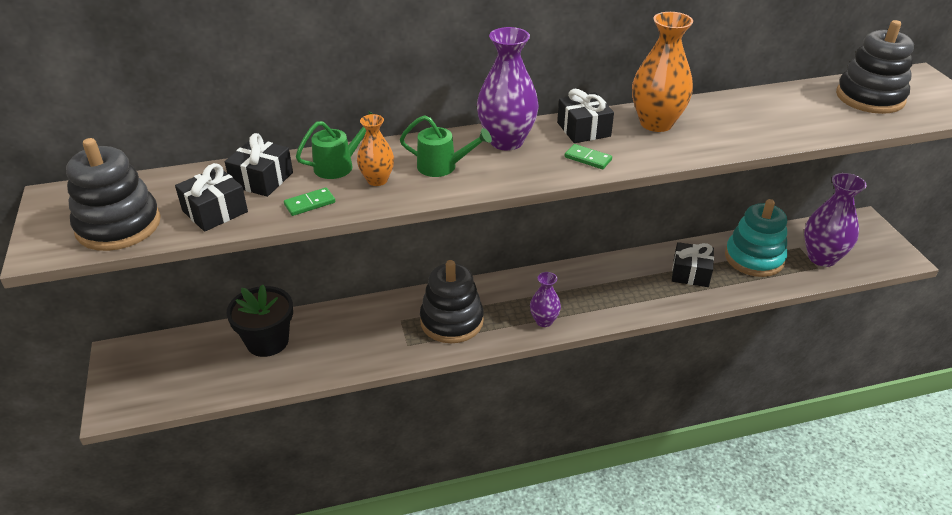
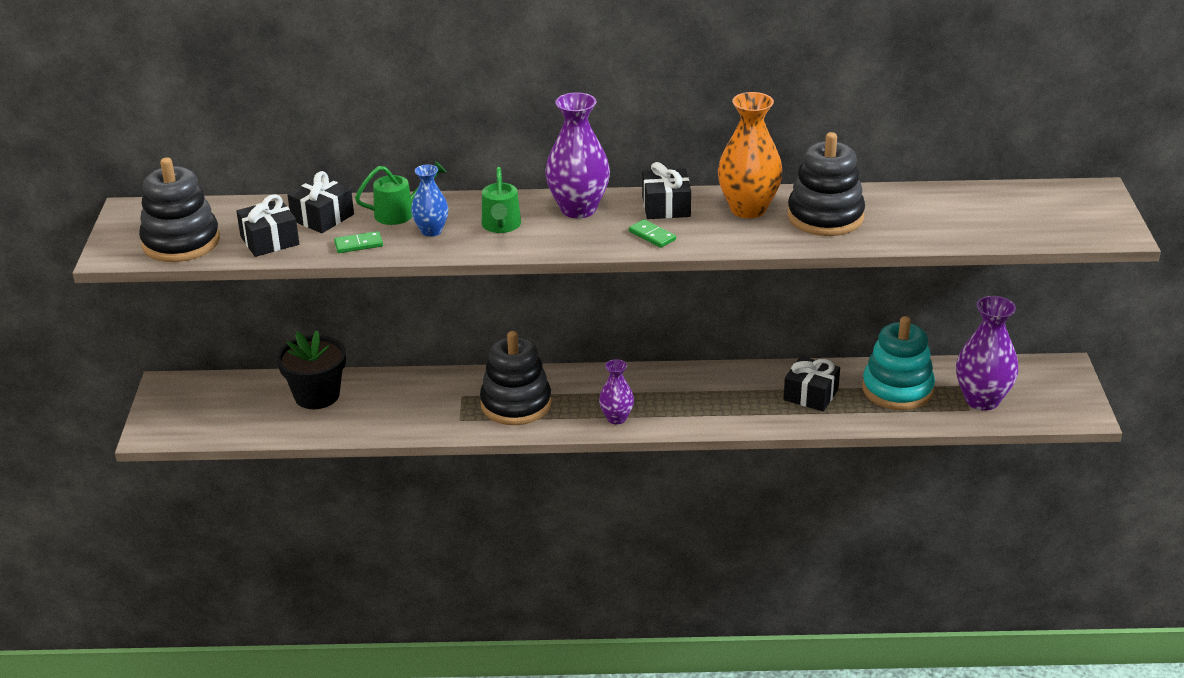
camera: 15 degrees right, 5 degrees down
orange vase [357,114,394,186] -> blue vase [411,165,448,237]
green watering can [400,115,492,177] -> green watering can turned 60 degrees clockwise [482,167,521,233]
black stacking toy [836,20,914,114] -> black stacking toy moved to [787,132,865,236]

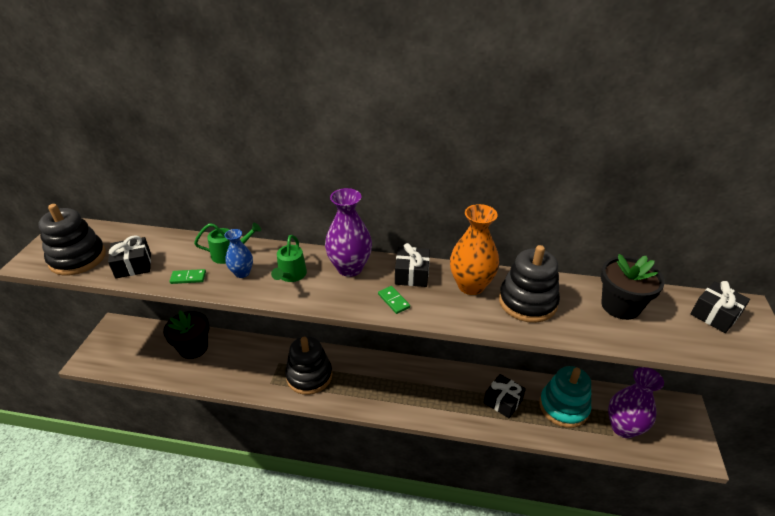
camera: 10 degrees right, 5 degrees up
black gift [287,171,354,233] -> black gift moved to [691,281,750,333]
purple vase [599,359,634,424] -> none
none -> black flower pot [601,254,665,320]

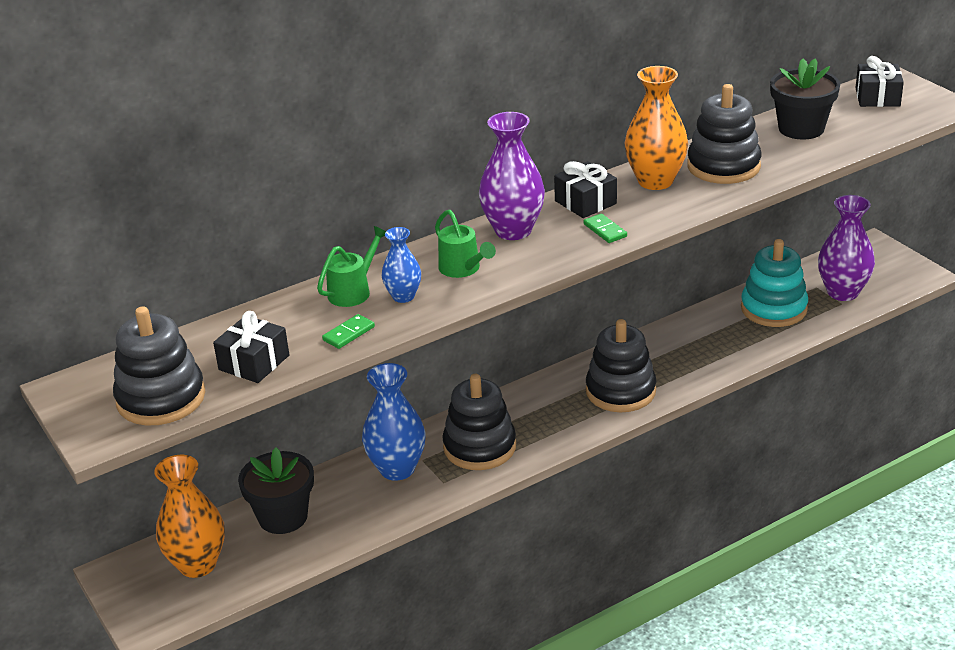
camera: 40 degrees left, 5 degrees down
green domino [378,286,410,314] -> green domino turned 45 degrees clockwise [584,213,627,243]
black gift [484,374,526,418] -> none
none -> orange vase [154,455,225,578]
none -> blue vase [362,363,425,481]
none -> black stacking toy [586,319,656,412]

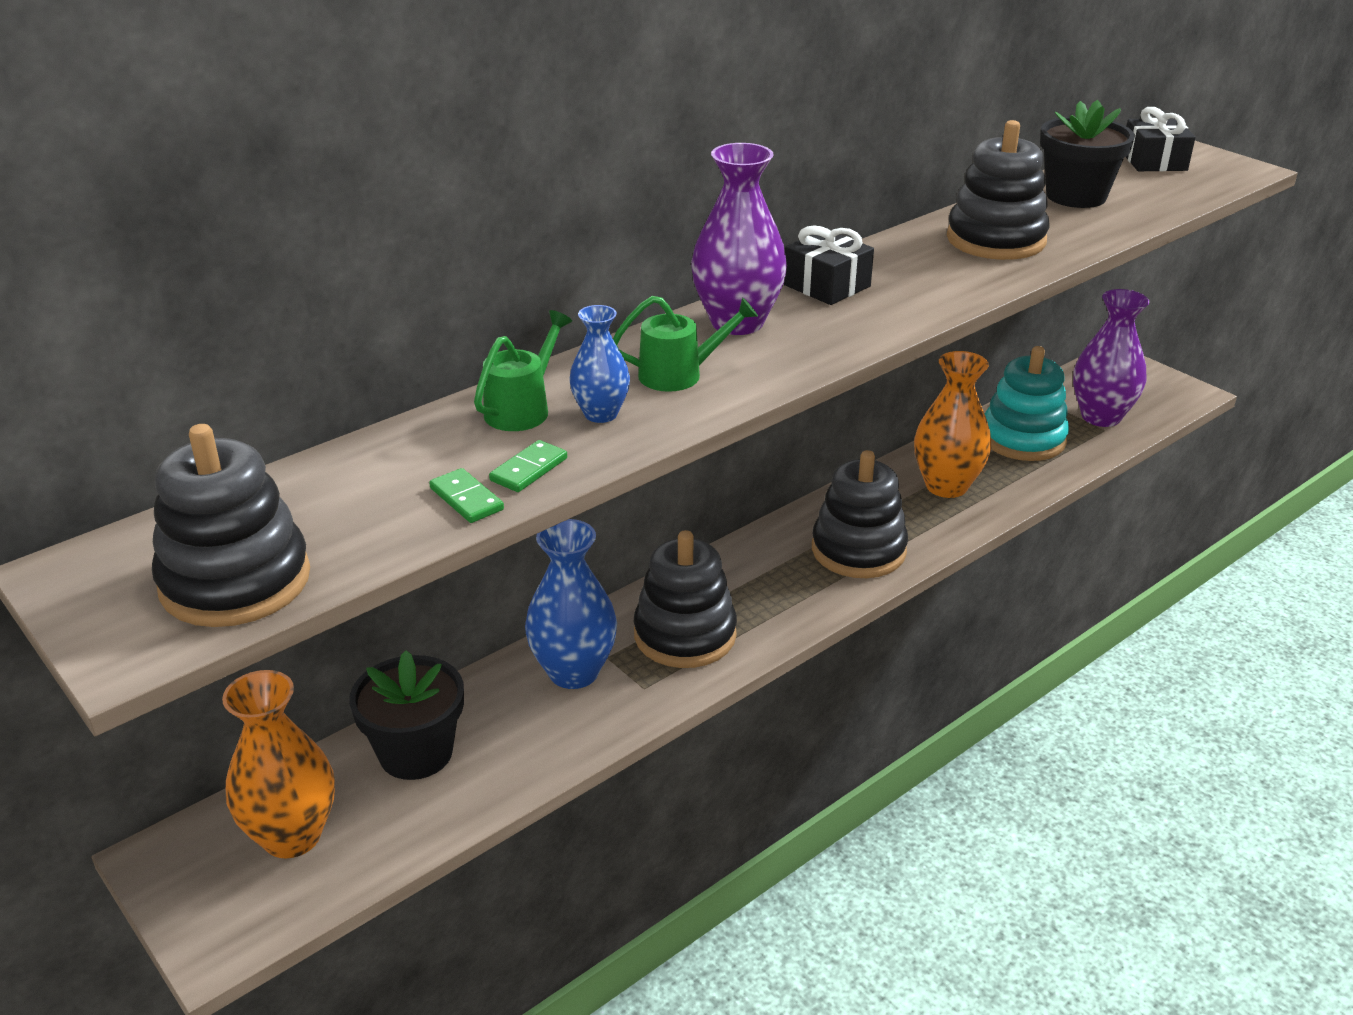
camera: 10 degrees left, 0 degrees up
black gift [213,311,289,383] -> none
green watering can [435,210,496,278] -> green watering can turned 60 degrees counterclockwise [613,296,758,392]
green domino [584,213,627,243] -> green domino moved to [429,468,504,523]
orange vase [625,66,688,190] -> orange vase moved to [914,351,991,498]

